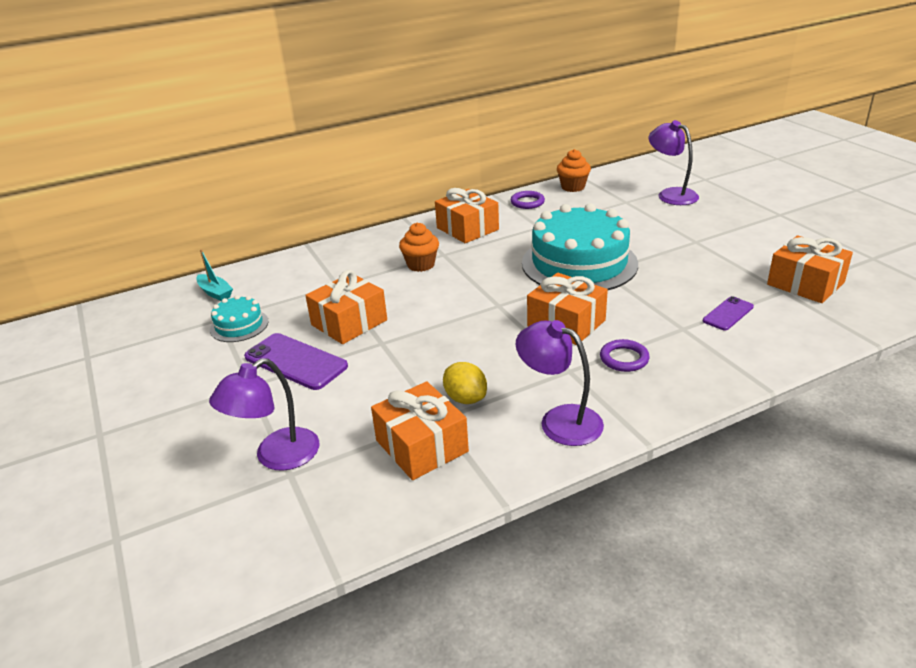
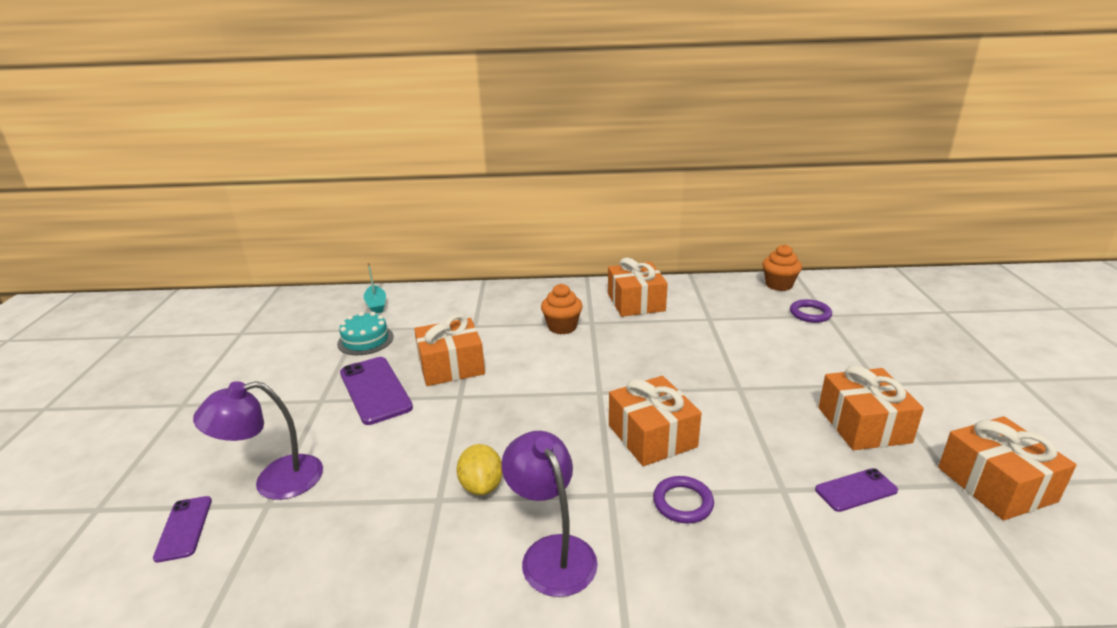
camera: 25 degrees right, 5 degrees down
orange gift [371,381,469,480] -> orange gift moved to [818,365,924,450]
purple ring [511,191,545,209] -> purple ring moved to [790,299,832,323]
turquoise cake [522,203,638,290] -> none
purple lamp [649,120,699,205] -> none
none -> purple phone [153,496,212,563]

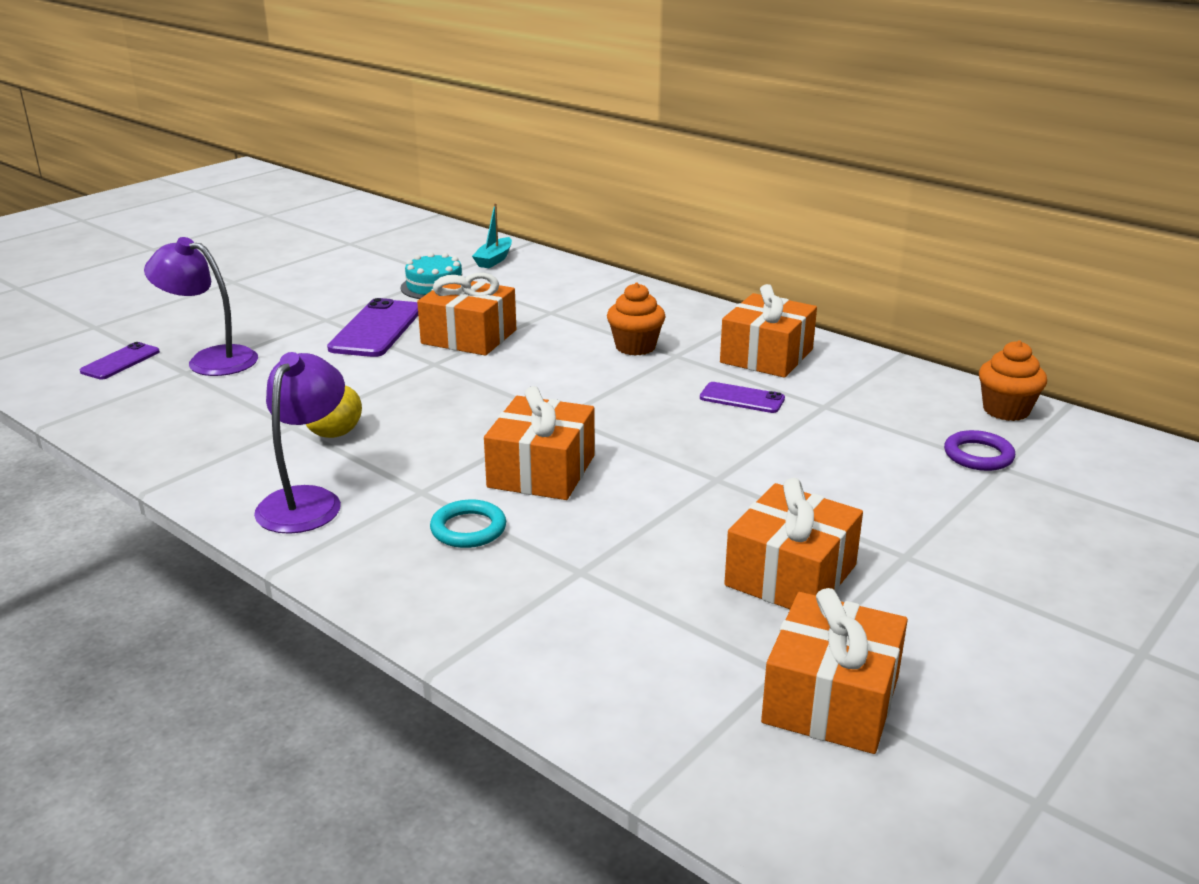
camera: 40 degrees right, 0 degrees up
purple ring [653,476,714,524] -> turquoise ring [430,500,506,548]
purple phone [815,468,898,512] -> purple phone moved to [700,382,785,413]

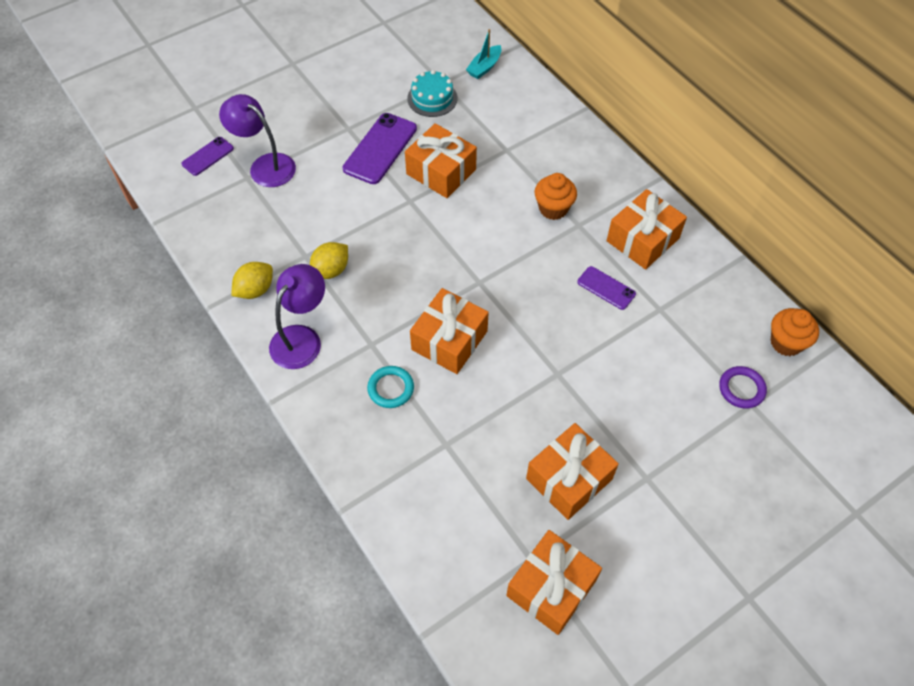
camera: 15 degrees right, 30 degrees up
none -> yellow lemon [231,262,273,299]

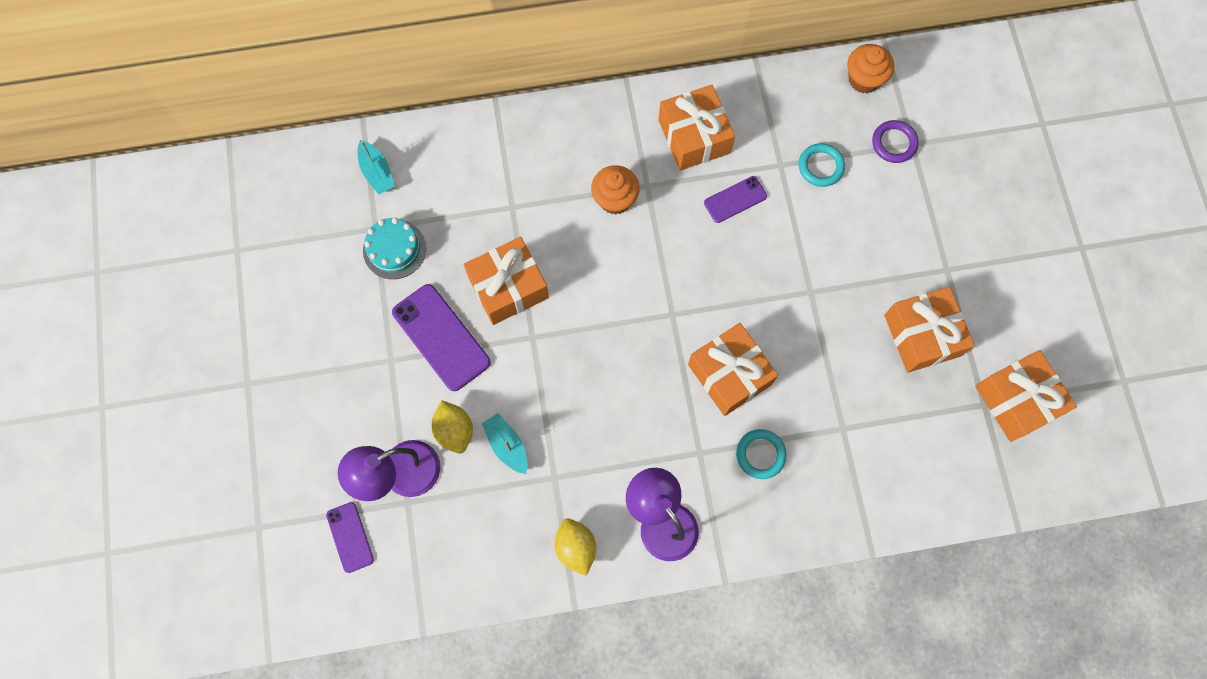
camera: 65 degrees left, 15 degrees up
yellow lemon [310,242,348,279] -> yellow lemon moved to [432,400,473,454]
none -> turquoise boat [481,413,528,474]
none -> turquoise ring [799,143,845,187]

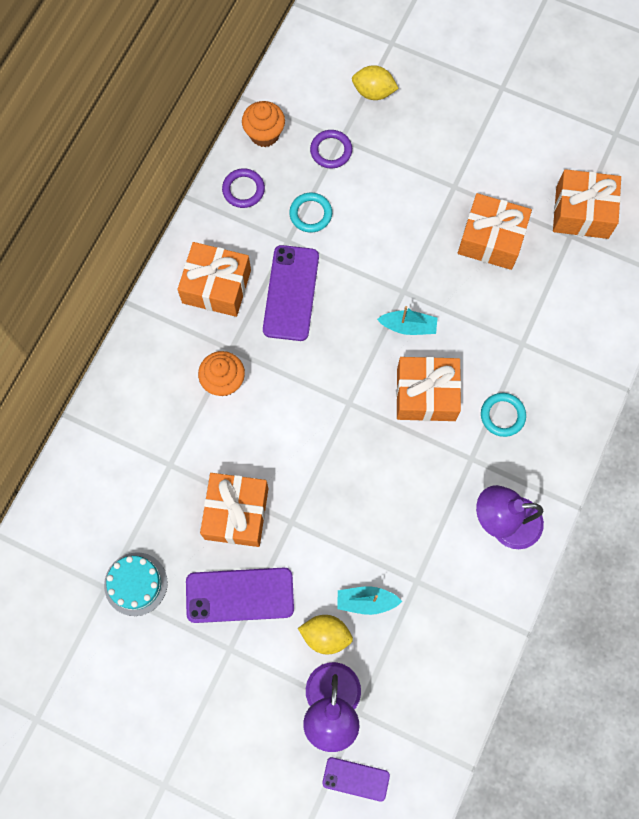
camera: 55 degrees left, 0 degrees up
turquoise boat [358,140,395,195] -> turquoise boat moved to [377,306,437,335]
yellow lemon [554,518,596,576] -> yellow lemon moved to [352,65,399,100]
purple phone [704,176,767,223] -> purple phone [263,245,319,341], size x1.74
none -> purple ring [222,168,265,208]

